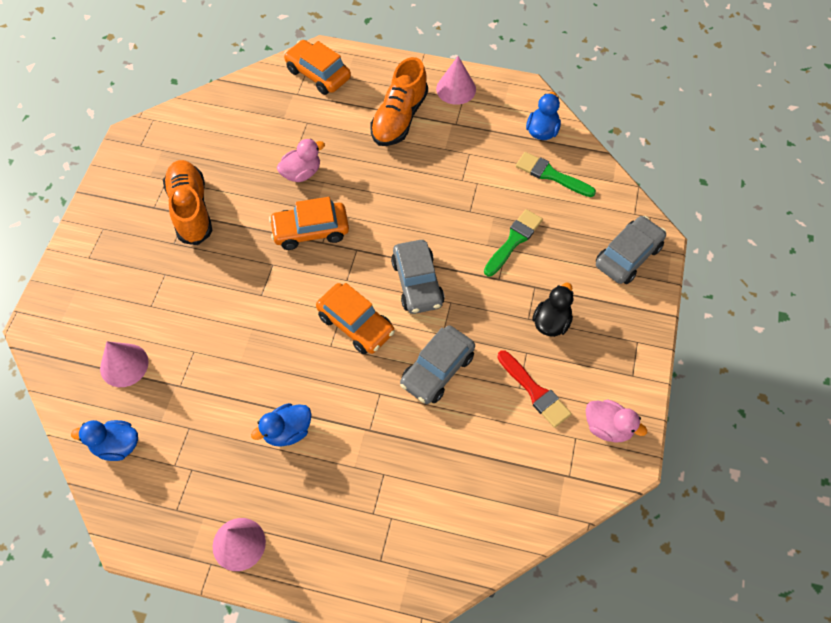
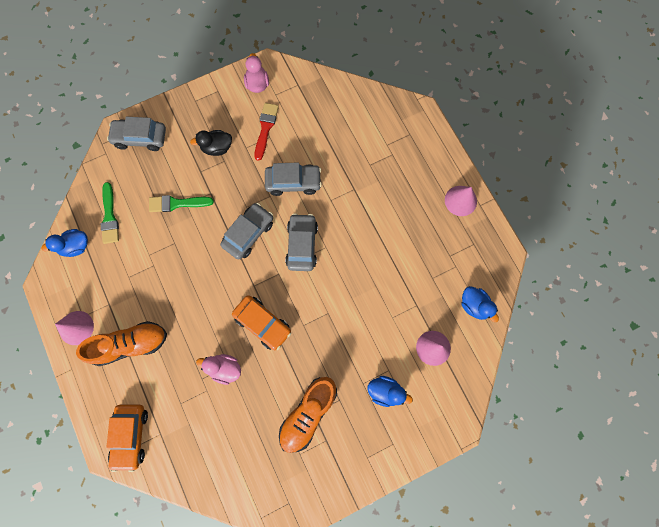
camera: 130 degrees left, 15 degrees up
blue duck [251,403,312,447] -> blue duck moved to [367,376,413,407]
orange car [316,283,395,354] -> grey car [285,213,318,271]

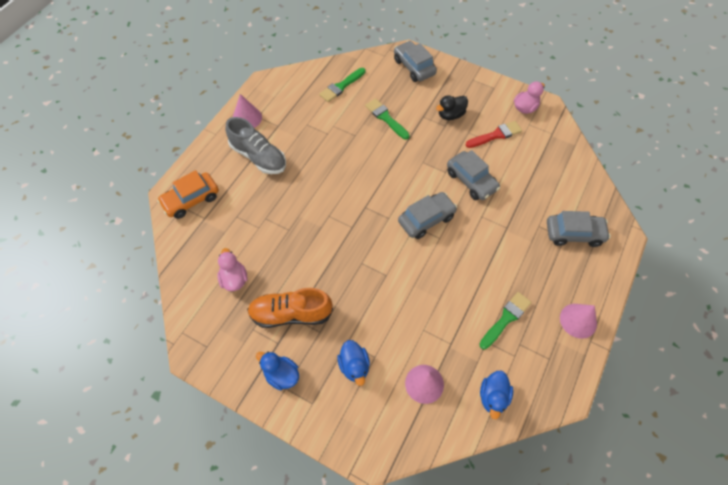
camera: 55 degrees right, 15 degrees down
blue duck [41,229,88,257] -> blue duck moved to [256,352,299,390]
orange shoe [76,321,167,366] -> grey shoe [225,117,286,174]
black duck [190,130,232,156] -> black duck turned 75 degrees counterclockwise [436,95,468,120]
pink duck [196,354,241,385] -> pink duck moved to [217,248,248,291]
grey car [220,203,273,259] -> grey car moved to [547,211,611,247]
orange car [232,295,291,350] -> none
none -> green brush [479,292,532,350]

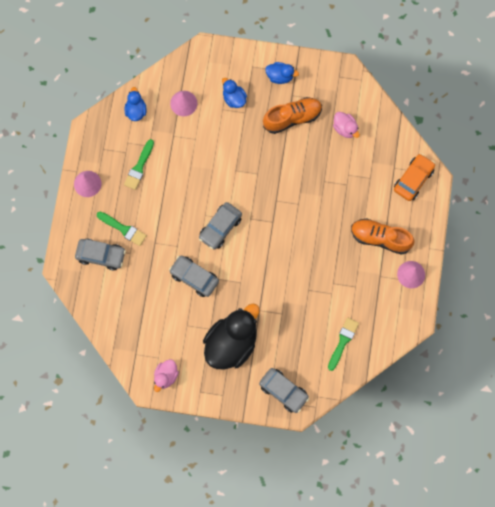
camera: 160 degrees right, 15 degrees up
grey shoe [225,117,286,174] -> orange shoe [351,219,414,255]
green brush [365,98,410,140] -> green brush moved to [97,212,147,246]
black duck [436,95,468,120] -> black duck [203,303,260,369], size x2.09
red brush [466,121,522,148] -> none
grey car [547,211,611,247] -> grey car turned 150 degrees counterclockwise [75,239,126,271]

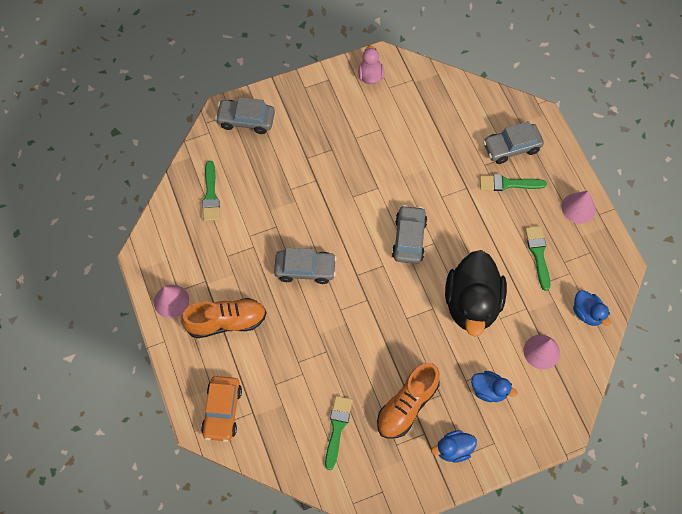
camera: 150 degrees right, 10 degrees down
grey car [169,256,219,297] -> grey car moved to [274,248,337,284]
black duck [203,303,260,369] -> black duck moved to [445,250,507,337]
pink duck [333,112,360,138] -> green brush [325,396,353,470]

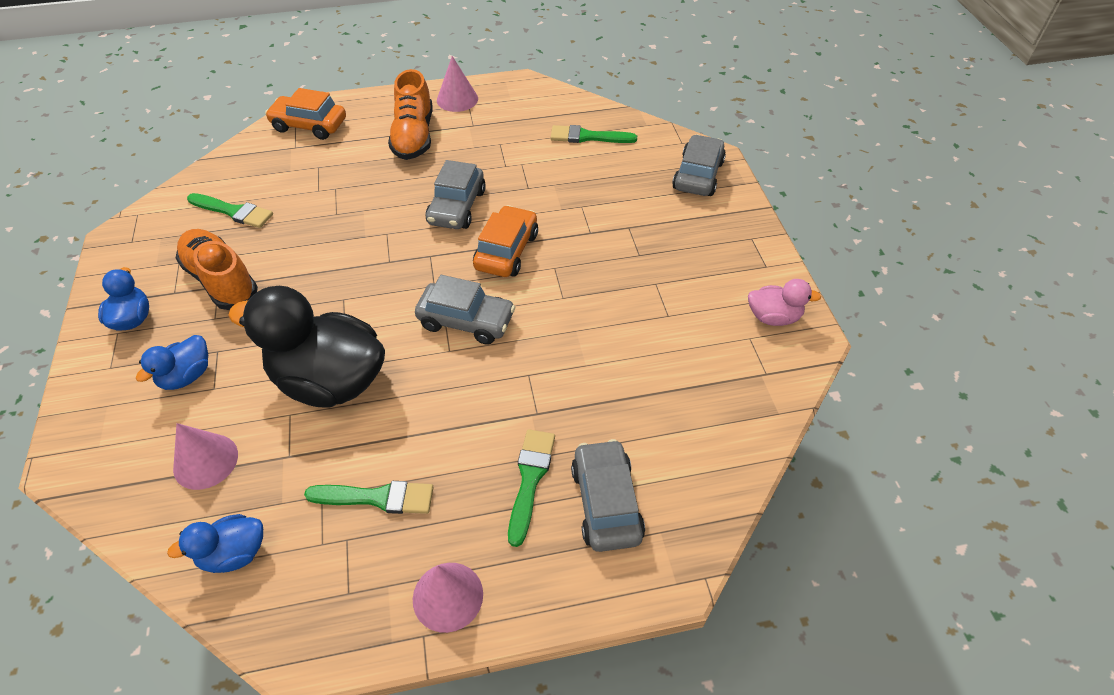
camera: 100 degrees right, 15 degrees down
none -> orange car [473,205,538,277]

